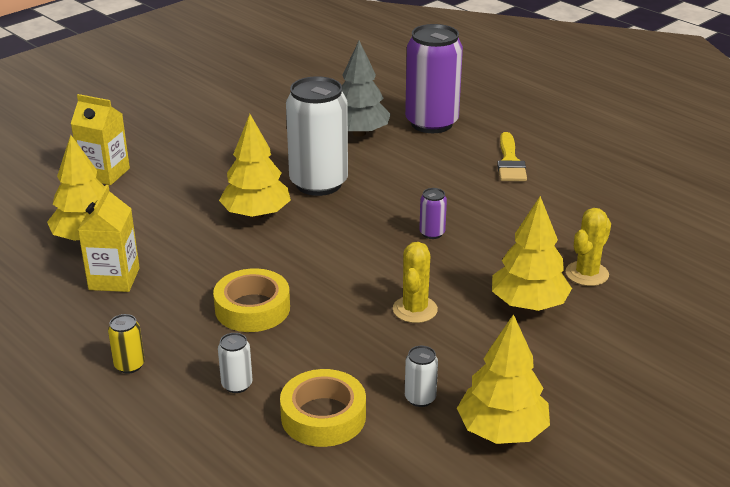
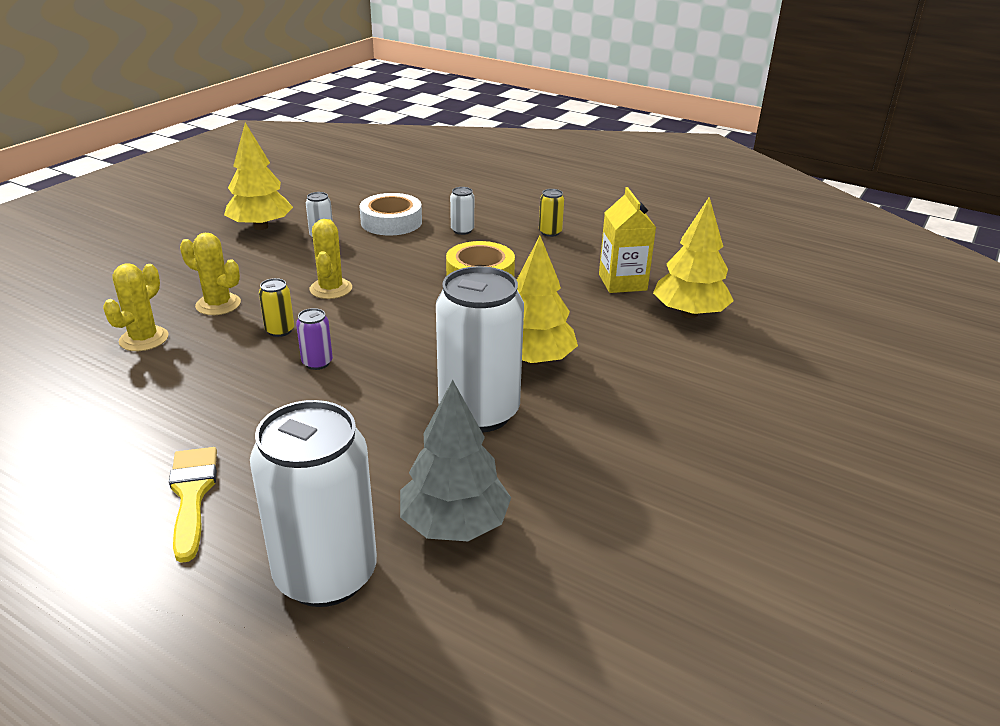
camera: 165 degrees right, 0 degrees up
yellow carton [71,94,130,185] -> none
yellow tape [280,369,366,447] -> white tape [359,193,422,235]
purple can [405,24,463,133] -> white can [250,400,377,607]
yellow tree [492,196,572,311] -> yellow cactus [180,233,241,315]
none -> yellow can [259,278,294,337]

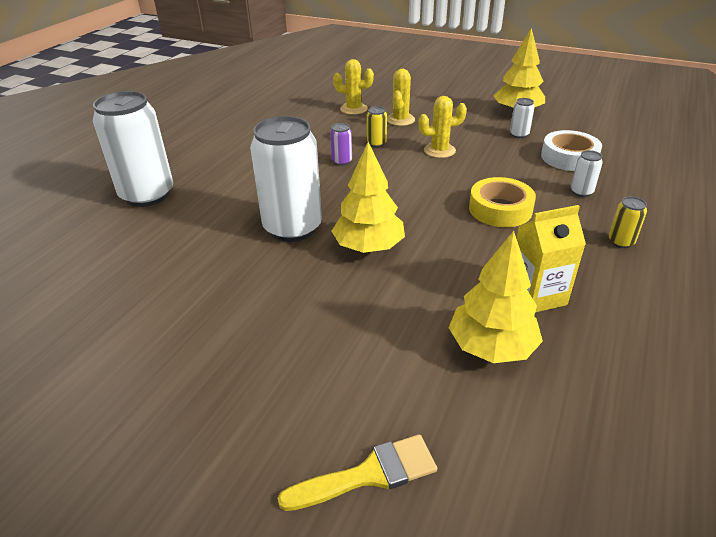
camera: 85 degrees right, 5 degrees up
yellow brush [169,447,217,563] -> yellow brush moved to [277,434,437,511]
grey tree [400,380,511,541] -> none

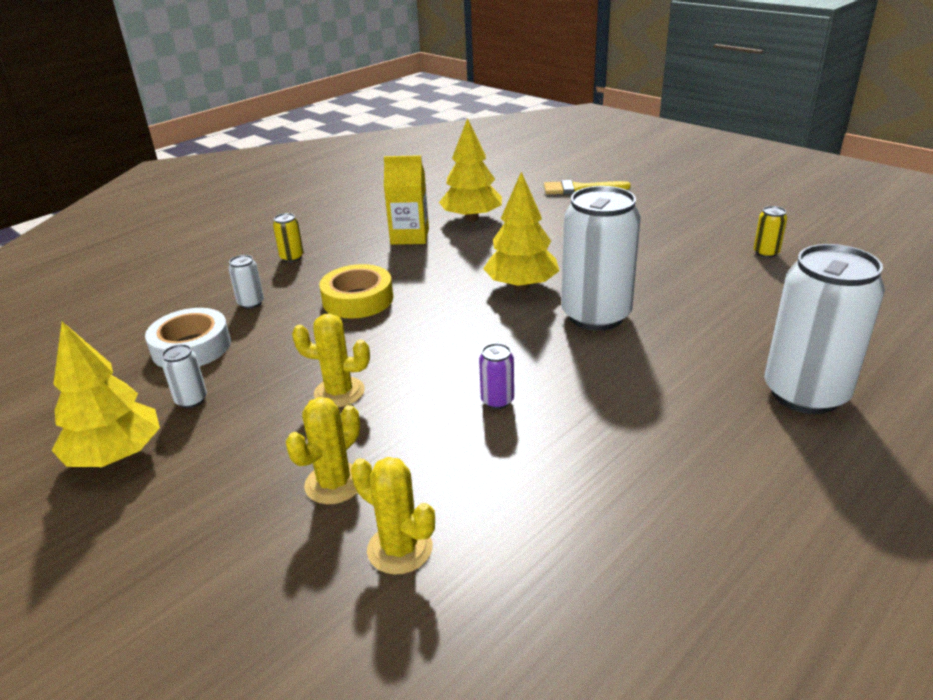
camera: 160 degrees left, 5 degrees down
yellow can [367,106,387,147] -> yellow can moved to [754,206,787,258]

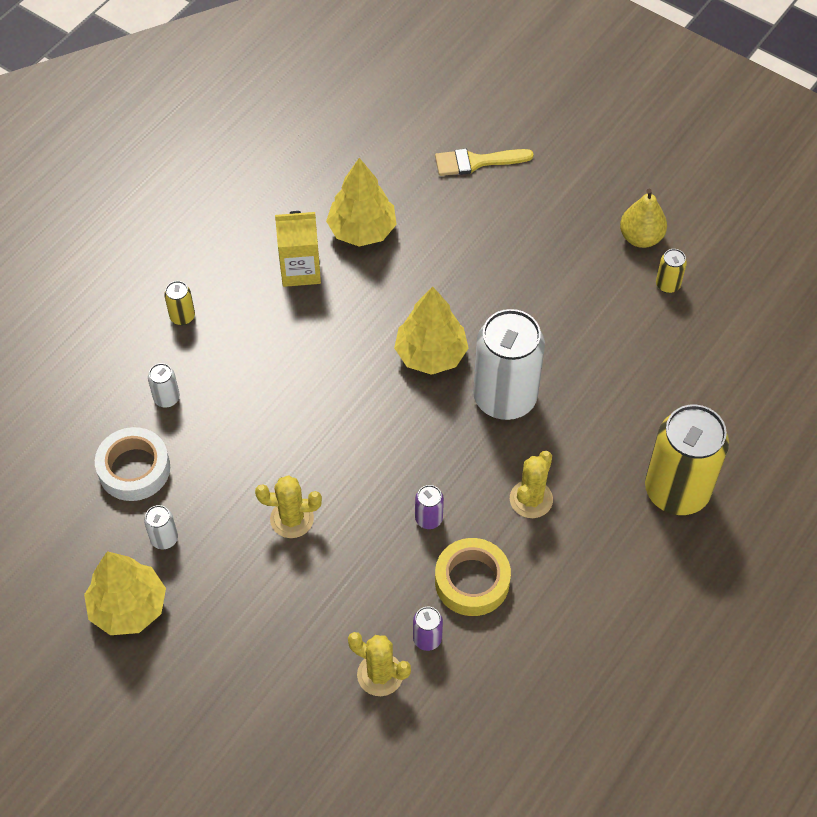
camera: 10 degrees left, 25 degrees up
yellow cactus [286,397,360,504] -> yellow cactus moved to [510,451,553,518]
yellow tape [319,264,393,319] -> yellow tape moved to [435,538,511,616]
white can [764,244,885,414] -> yellow can [645,405,729,515]
none -> purple can [413,607,443,651]
none -> yellow pear [620,189,667,248]

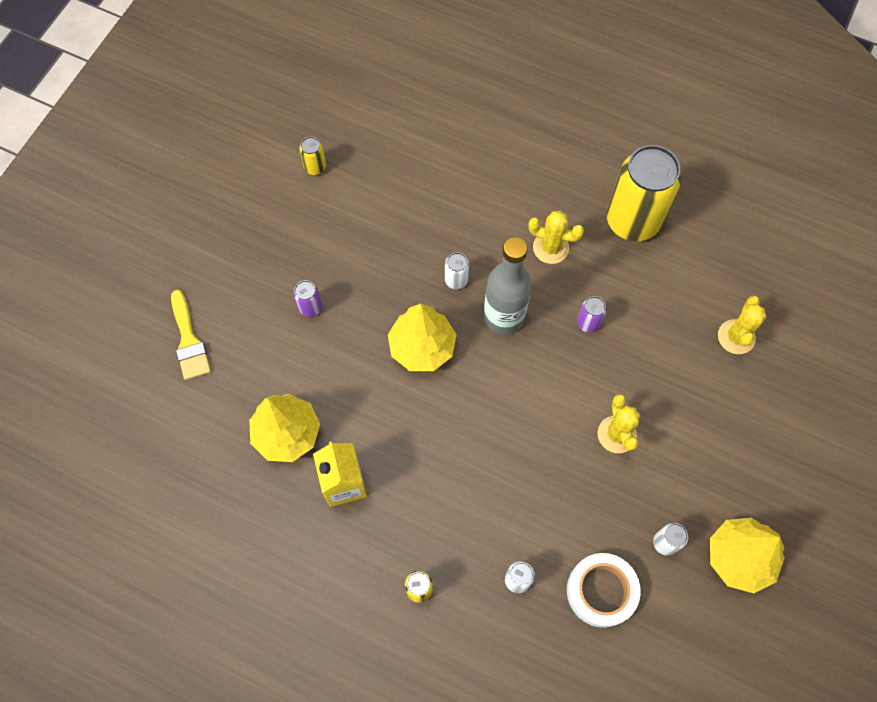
camera: 100 degrees left, 10 degrees up
purple can [413,607,443,651] -> purple can moved to [293,280,322,317]
yellow tape [435,538,511,616] -> none
white can [473,309,545,420] -> white can [445,252,469,289], size x0.41
yellow pear [620,189,667,248] -> none
yellow can [645,405,729,515] -> yellow can moved to [607,145,681,241]
none -> grey bottle [484,237,532,335]

